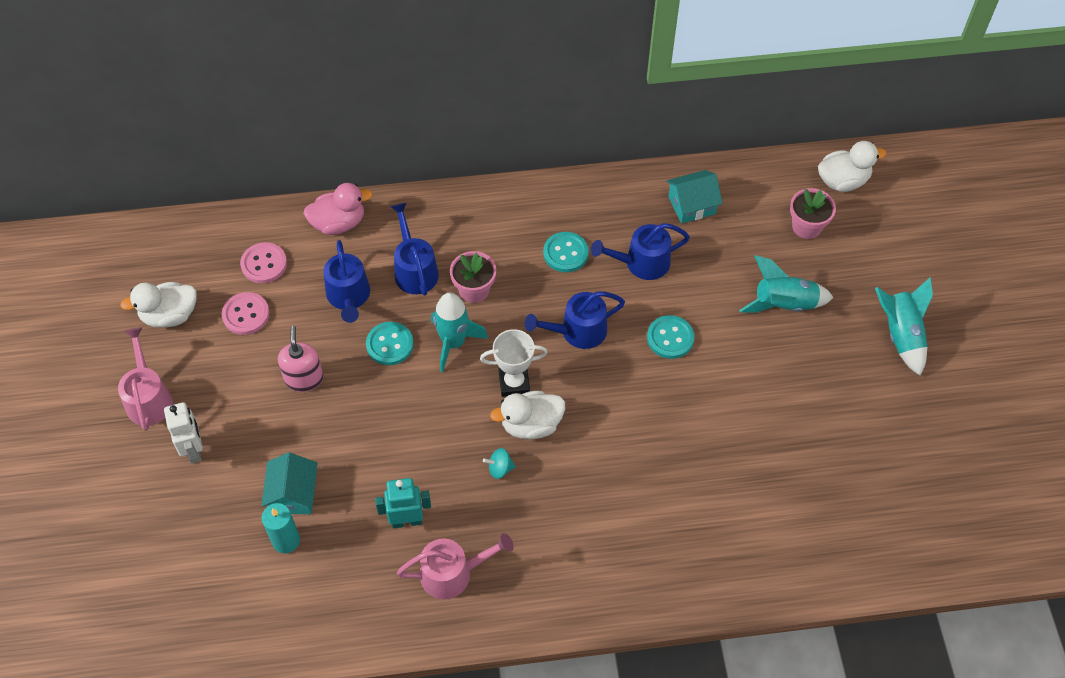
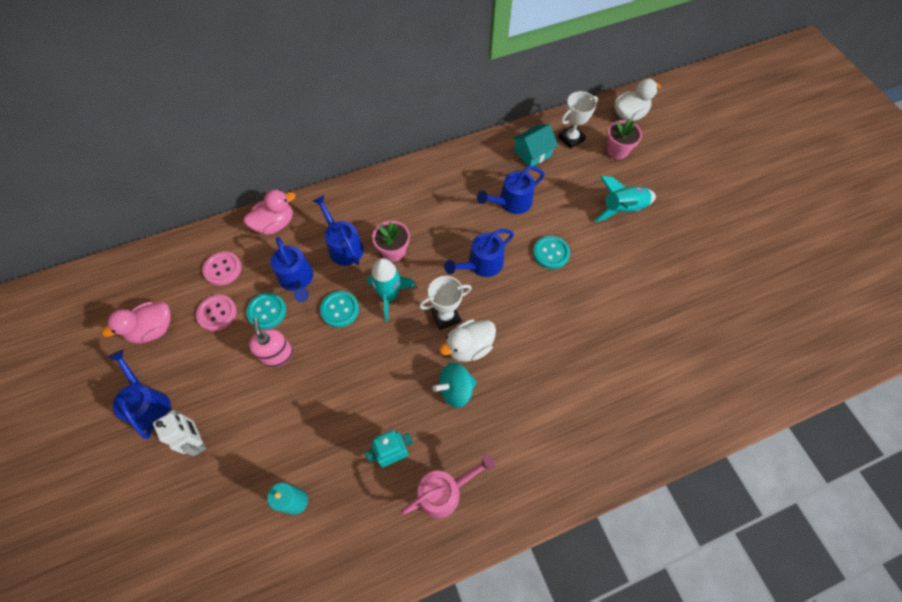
camera: 15 degrees left, 5 degrees up
pink watering can [118,327,173,431] -> blue watering can [108,349,171,439]
white duck [120,282,197,328] -> pink duck [102,302,171,343]
turquoise house [261,452,317,514] -> none
turquoise spinning top [483,448,516,479] -> turquoise spinning top [433,362,477,408], size x1.73
turquoise button [543,232,589,272] -> turquoise button moved to [246,293,286,329]
turquoise rocket [875,277,933,375] -> none
none -> white trophy [558,91,598,149]

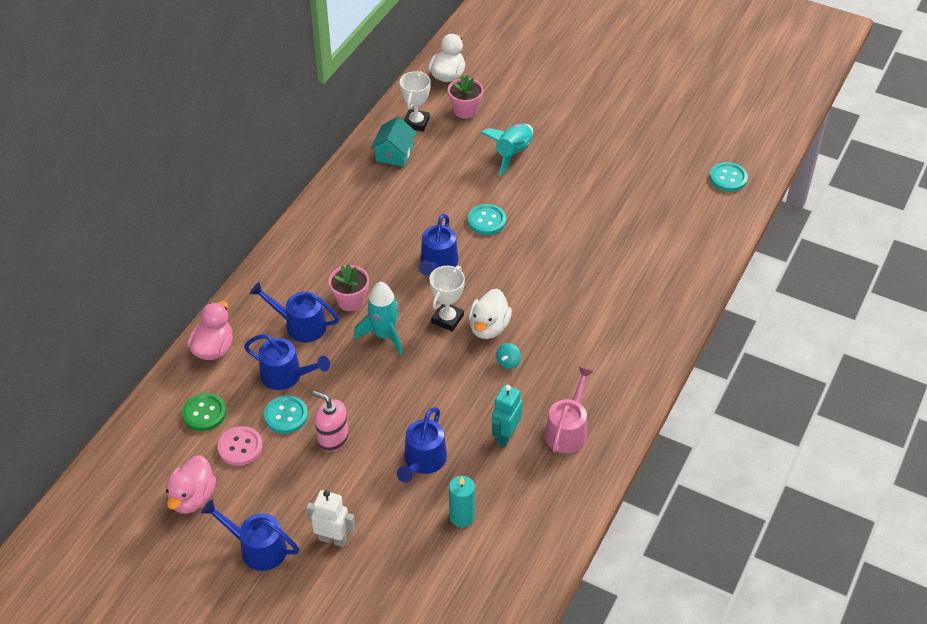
camera: 40 degrees left, 15 degrees down
pink button [202,251,241,286] -> green button [182,393,226,431]
turquoise button [320,291,359,327] -> turquoise button moved to [709,162,748,192]
turquoise spinning top [433,362,477,408] -> turquoise spinning top [496,343,521,369], size x0.58
blue watering can [477,166,545,214] -> blue watering can moved to [397,407,447,483]

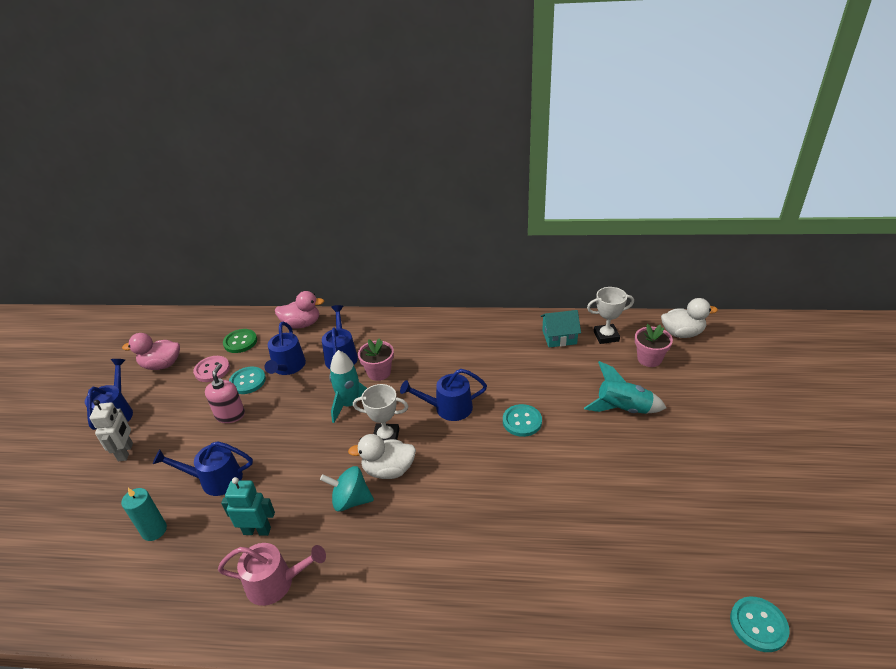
camera: 70 degrees right, 10 degrees down
turquoise spinning top [496,343,521,369] -> turquoise spinning top [320,466,374,512], size x1.73

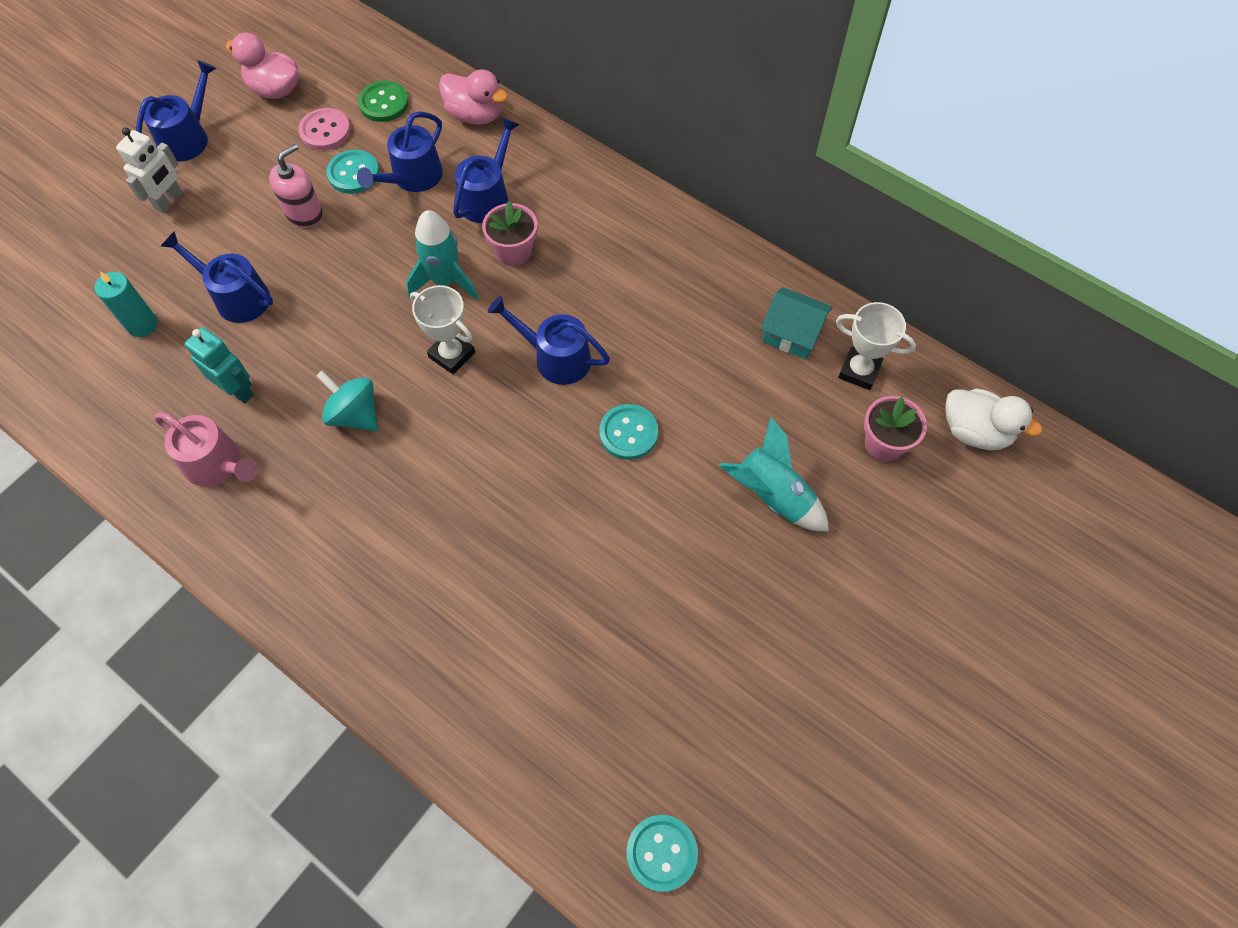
camera: 30 degrees right, 25 degrees up
white duck [348,434,416,479] -> none

